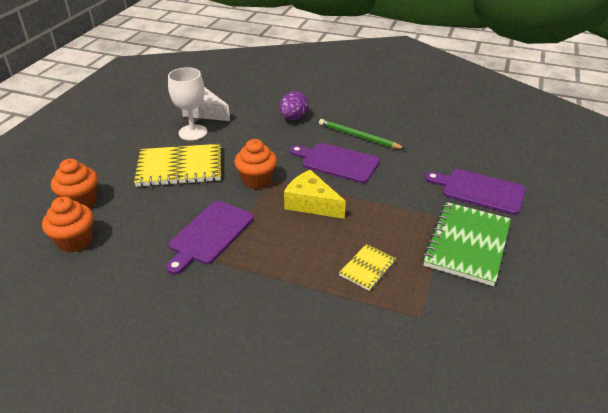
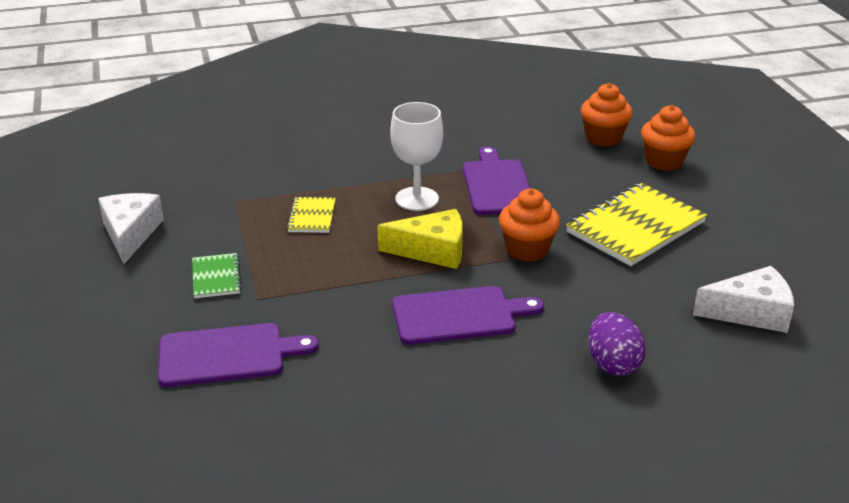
camera: 145 degrees right, 5 degrees down
white goblet [168,67,207,141] -> white goblet moved to [390,102,443,211]
green pencil [319,119,405,149] -> none
green notebook [422,202,511,286] -> green notebook [192,253,242,298], size x0.51
none -> white cheese [98,193,164,264]

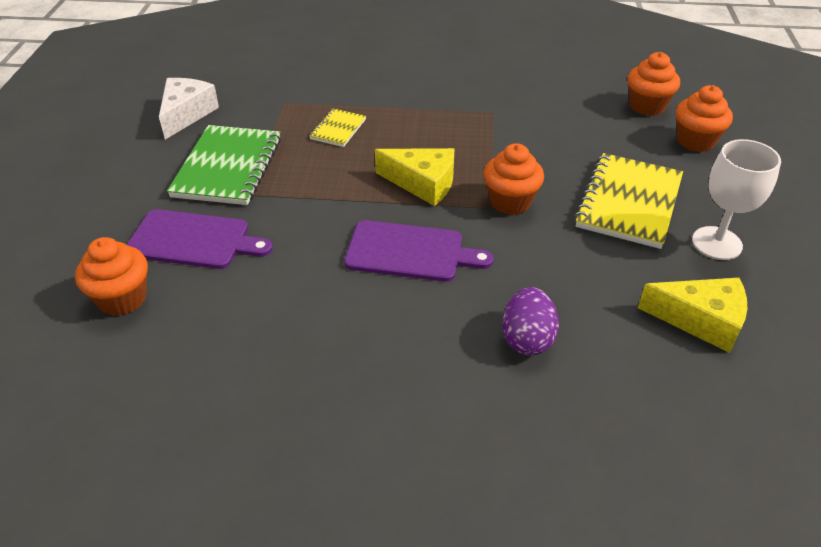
camera: 20 degrees right, 10 degrees up
green notebook [192,253,242,298] -> green notebook [167,125,281,205], size x1.98
white goblet [390,102,443,211] -> white goblet moved to [692,139,781,260]
purple cutting board [463,146,531,215] -> none
yellow notebook [566,183,707,266] -> yellow notebook turned 45 degrees counterclockwise [574,153,683,249]
white cheese [693,266,794,333] -> yellow cheese [638,278,747,353]
none -> orange cupcake [75,237,148,316]

